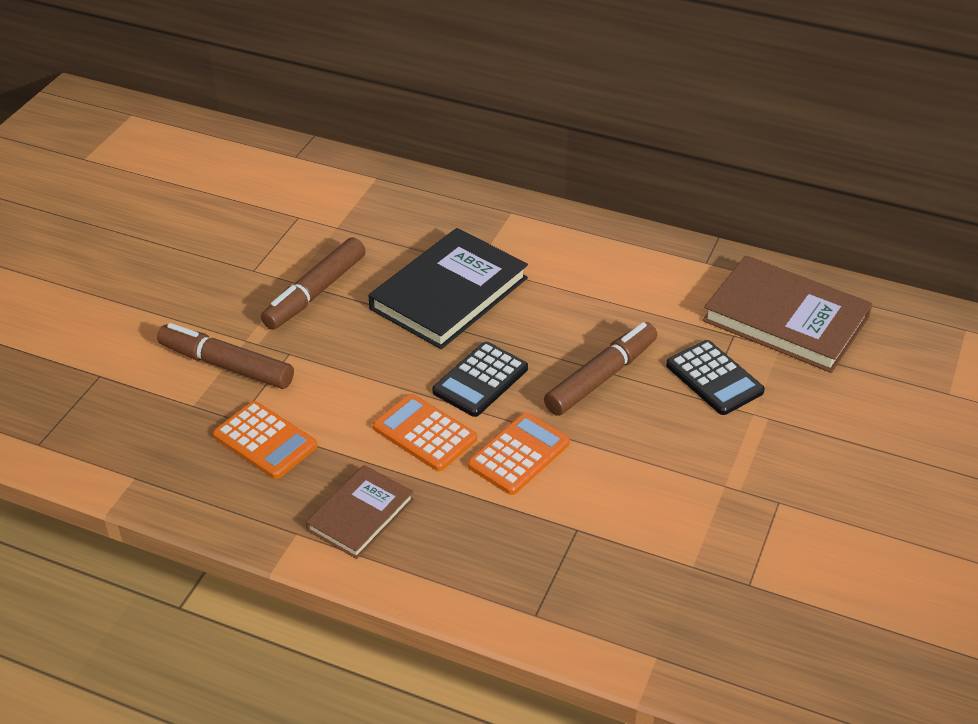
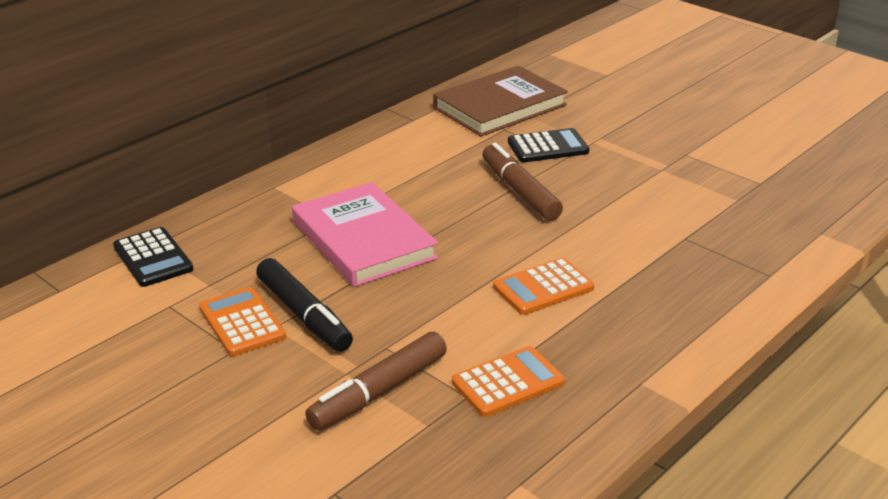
camera: 70 degrees left, 10 degrees down
brown marker [261,237,366,330] -> black marker [256,258,353,352]
brown book [306,465,414,559] -> none
black book [369,228,528,349] -> pink book [292,182,438,287]
black calculator [432,342,528,417] -> black calculator moved to [113,227,194,287]
orange calculator [468,412,570,495] -> orange calculator moved to [199,287,286,356]

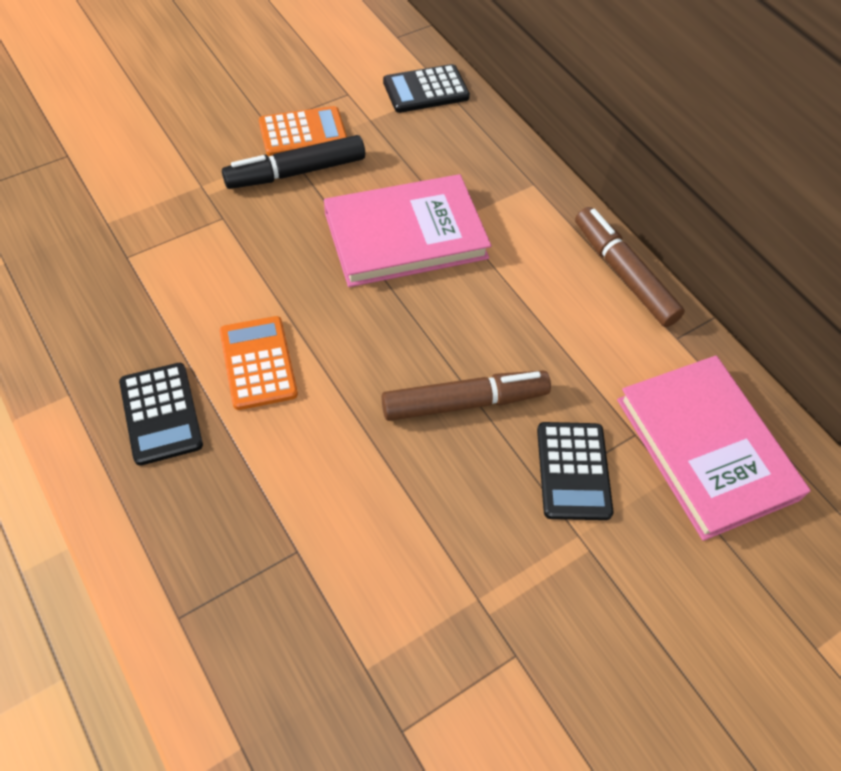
camera: 100 degrees right, 25 degrees up
brown marker [305,332,447,430] -> brown marker moved to [575,207,685,327]
brown book [433,66,568,137] -> pink book [617,356,811,541]
orange calculator [452,346,565,417] -> none
none -> black calculator [119,363,203,466]

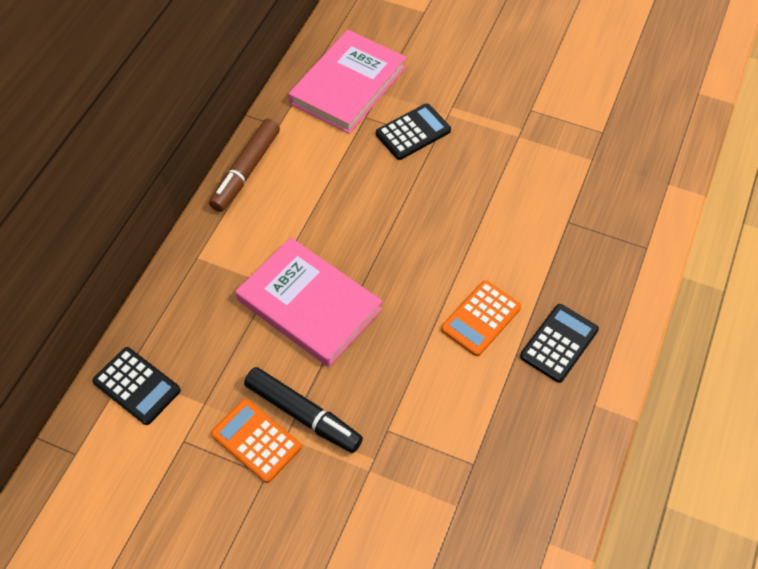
camera: 120 degrees left, 0 degrees up
brown marker [381,371,551,421] -> none

